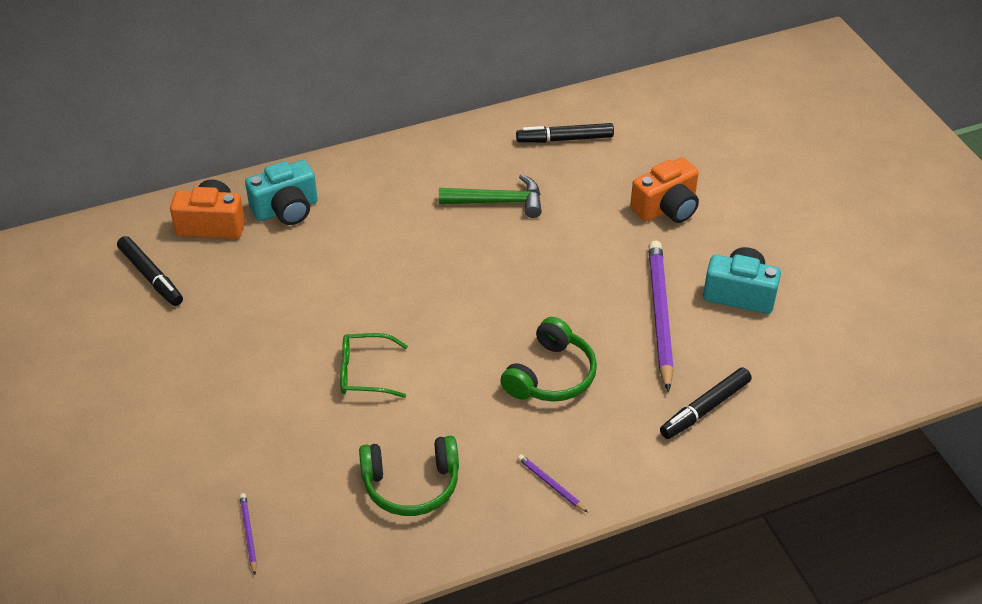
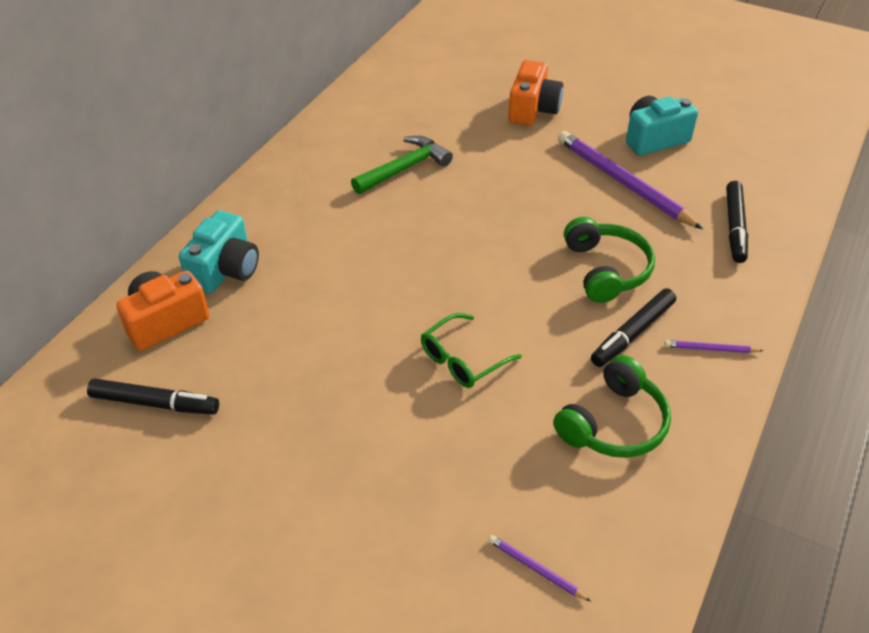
camera: 40 degrees left, 0 degrees up
black marker [516,123,614,143] -> black marker moved to [591,289,676,367]

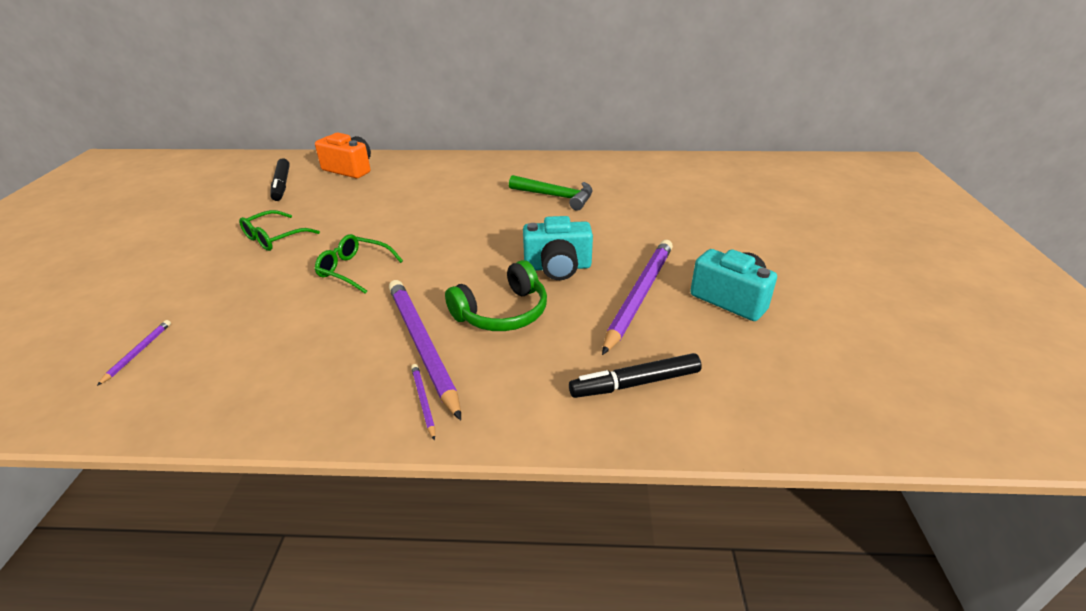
camera: 65 degrees right, 10 degrees down
turquoise camera [179,210,259,293] -> turquoise camera moved to [523,216,593,280]
orange camera [508,60,563,126] -> none
green headphones [553,355,671,458] -> none
black marker [591,289,676,367] -> purple pencil [389,280,461,421]
none -> green glasses [239,210,320,251]

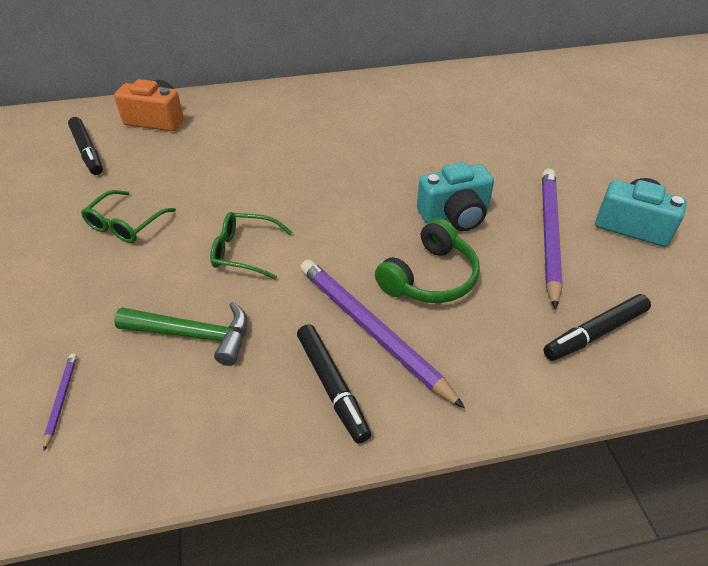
camera: 15 degrees left, 10 degrees up
purple pencil [411,364,435,441] -> none
green hammer [509,175,593,211] -> green hammer moved to [114,302,248,366]
none -> black marker [297,324,371,444]

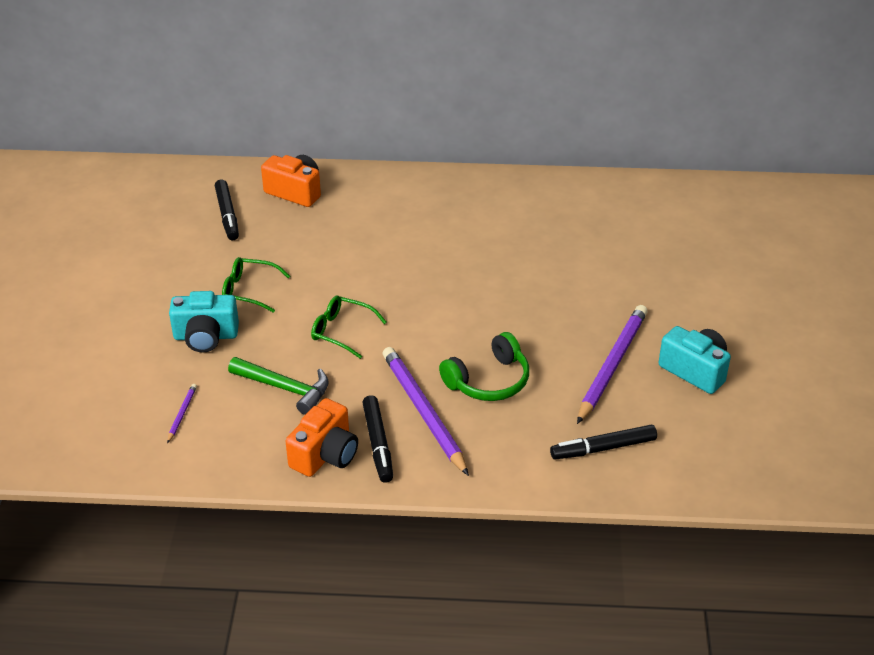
camera: 15 degrees right, 5 degrees down
green glasses [81,190,176,243] -> green glasses turned 60 degrees clockwise [222,257,290,313]
turquoise camera [417,162,494,231] -> turquoise camera moved to [169,291,239,353]
none -> orange camera [286,398,358,477]

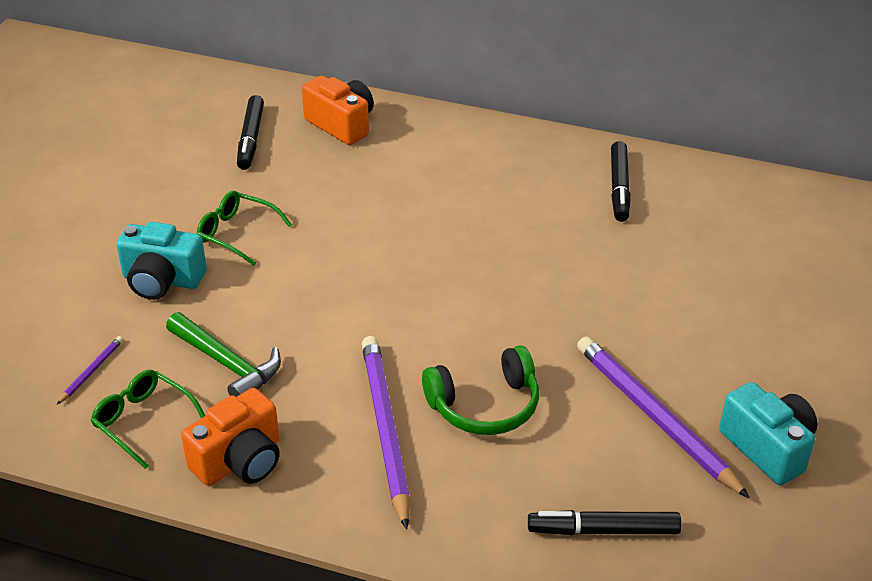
camera: 15 degrees right, 0 degrees up
green glasses [311,296,387,359] -> green glasses moved to [90,370,205,469]
black marker [362,395,393,483] -> black marker moved to [611,141,631,222]
purple pencil [577,305,648,424] -> purple pencil turned 75 degrees counterclockwise [577,336,750,498]

